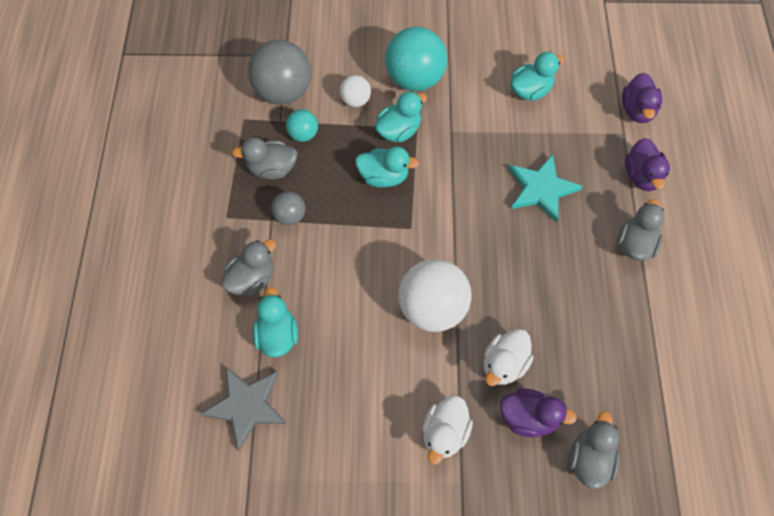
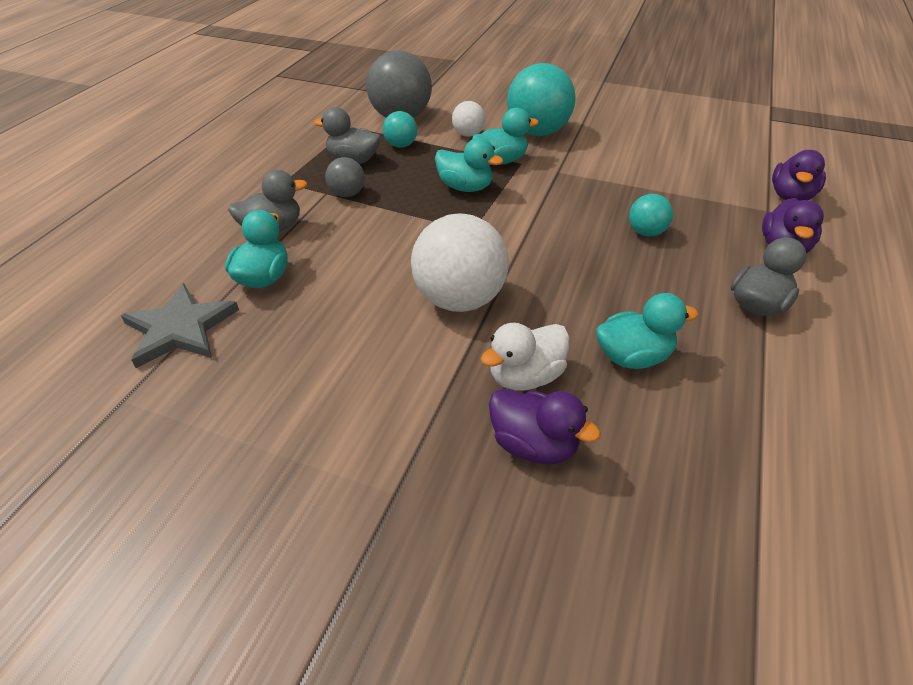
camera: 20 degrees right, 20 degrees down
white duck [422,396,473,465] -> none
turquoise star [509,154,583,223] -> turquoise ball [629,194,673,237]
turquoise duck [510,52,564,101] -> turquoise duck moved to [596,293,699,369]
grey duck [569,412,620,489] -> none

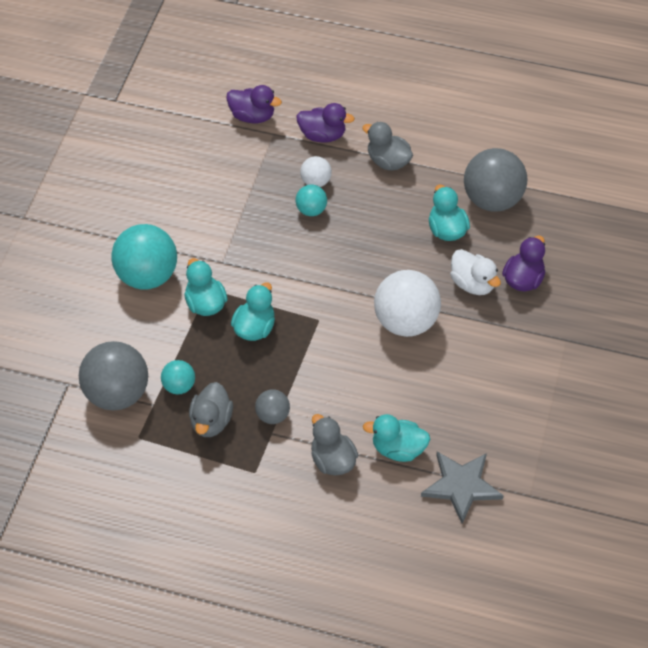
camera: 95 degrees left, 10 degrees up
white ball [452,101,486,137] -> white ball moved to [300,156,332,187]
none -> grey ball [464,148,527,212]

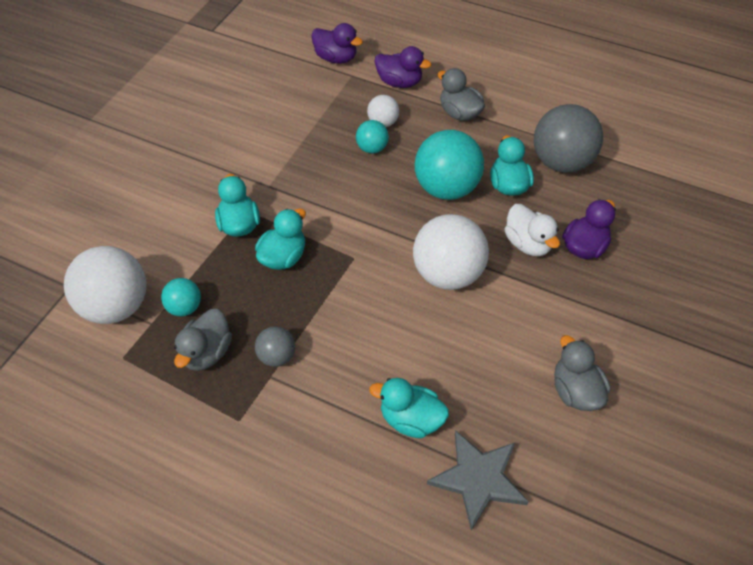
camera: 10 degrees right, 0 degrees up
grey ball [79,341,148,410] -> white ball [64,246,147,324]
turquoise ball [111,224,177,290] -> turquoise ball moved to [415,130,484,200]
grey duck [311,414,358,475] -> grey duck moved to [554,335,610,411]

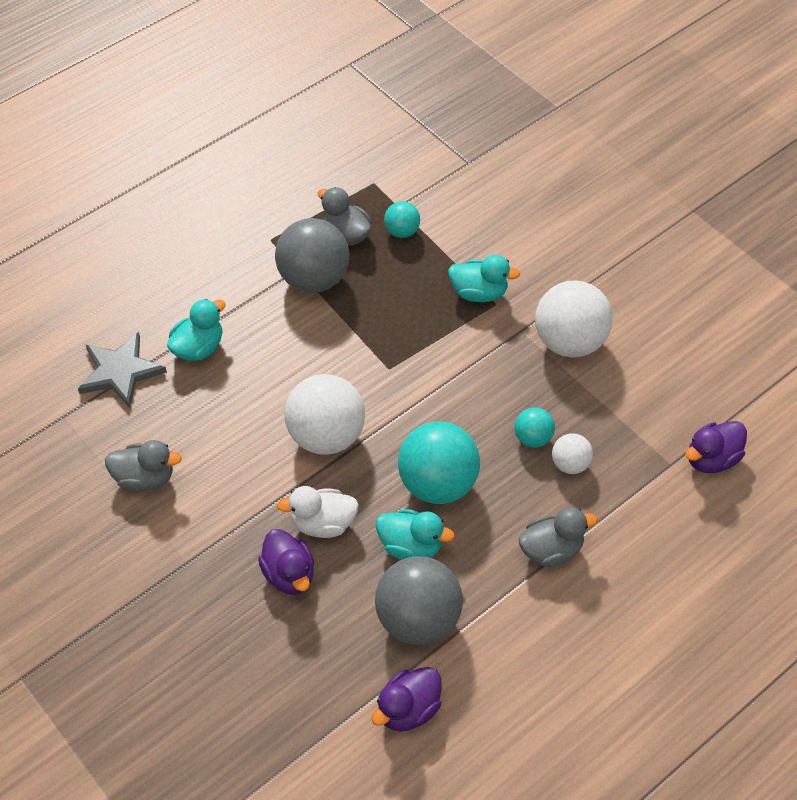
camera: 115 degrees right, 0 degrees up
white ball [64,246,147,324] -> white ball moved to [535,280,613,357]
turquoise duck [255,208,306,270] -> none
grey ball [255,326,295,367] -> grey ball [275,218,350,293], size x1.98
purple duck [375,46,431,88] -> purple duck moved to [371,667,442,732]

